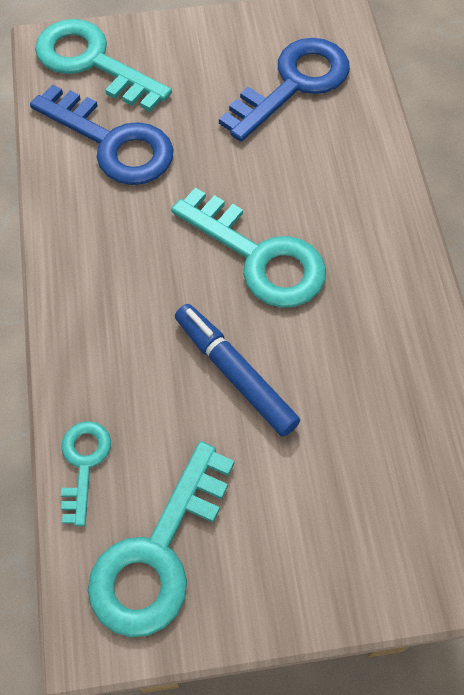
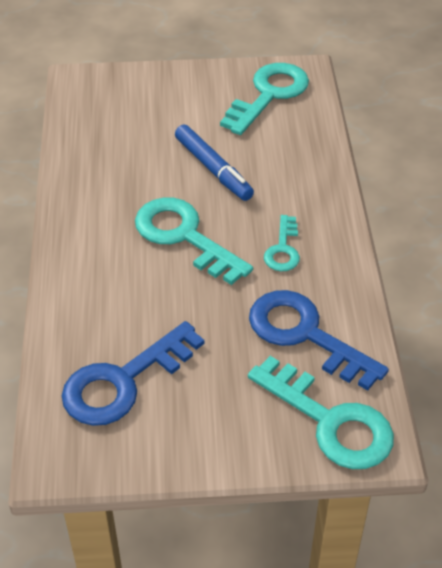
camera: 175 degrees left, 15 degrees down
turquoise key [61,421,111,526] -> turquoise key moved to [264,215,300,271]

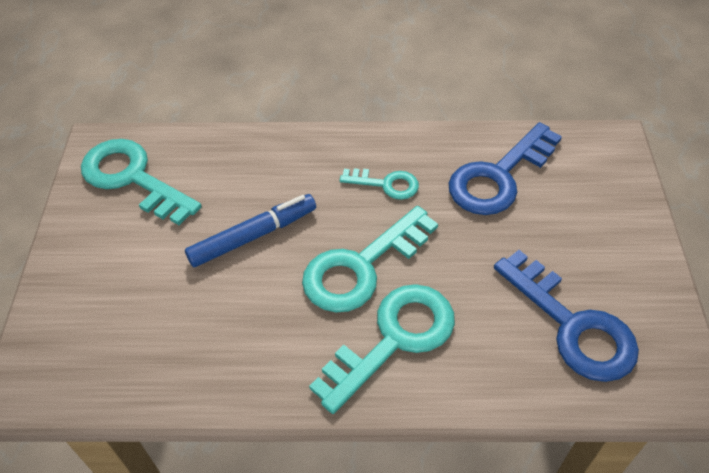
camera: 85 degrees left, 5 degrees up
turquoise key [248,356,394,469] -> turquoise key moved to [309,284,455,414]

